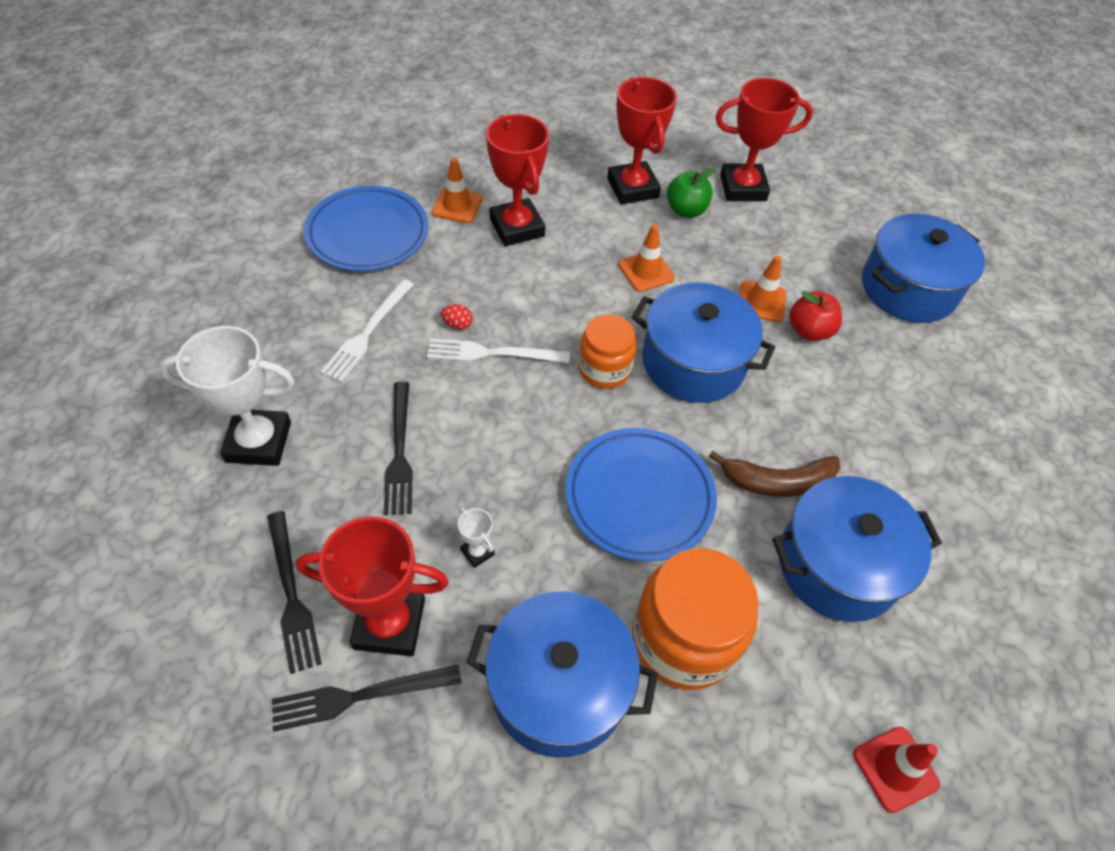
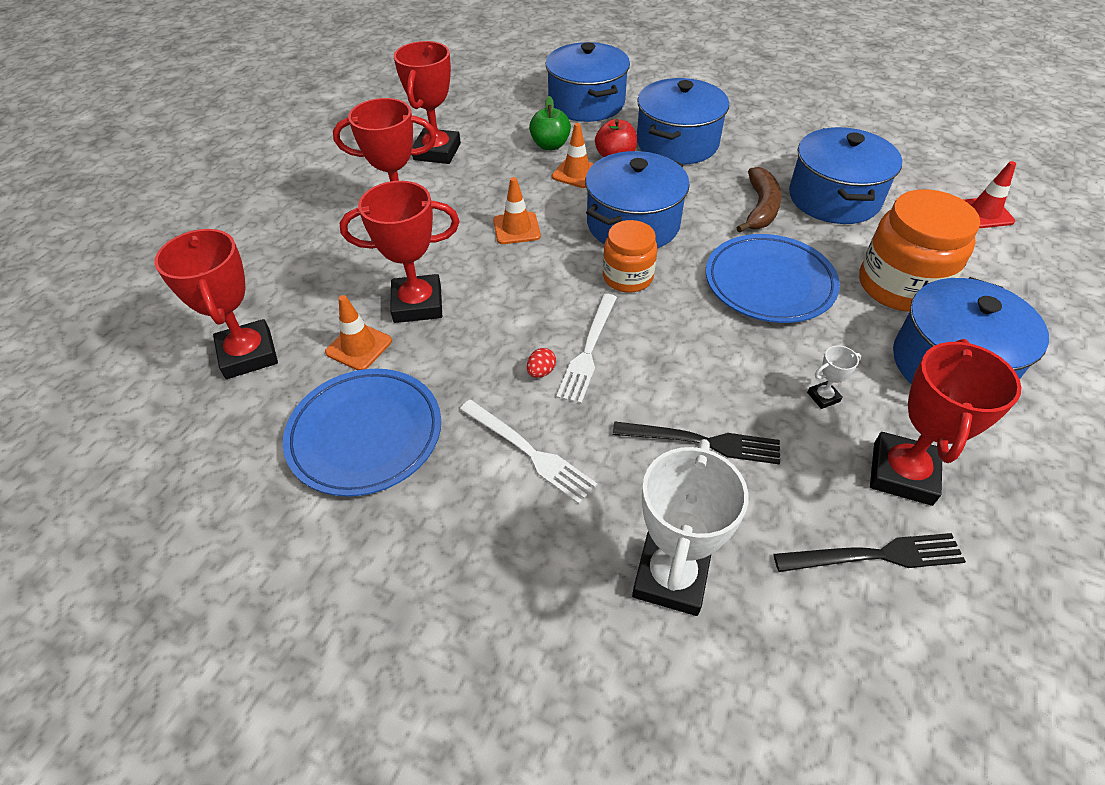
camera: 70 degrees left, 5 degrees down
black fork [272,665,462,732] -> none
green apple [667,169,715,218] -> green apple moved to [529,96,571,150]
none -> red trophy [154,229,278,379]
none -> blue pot [637,78,729,165]

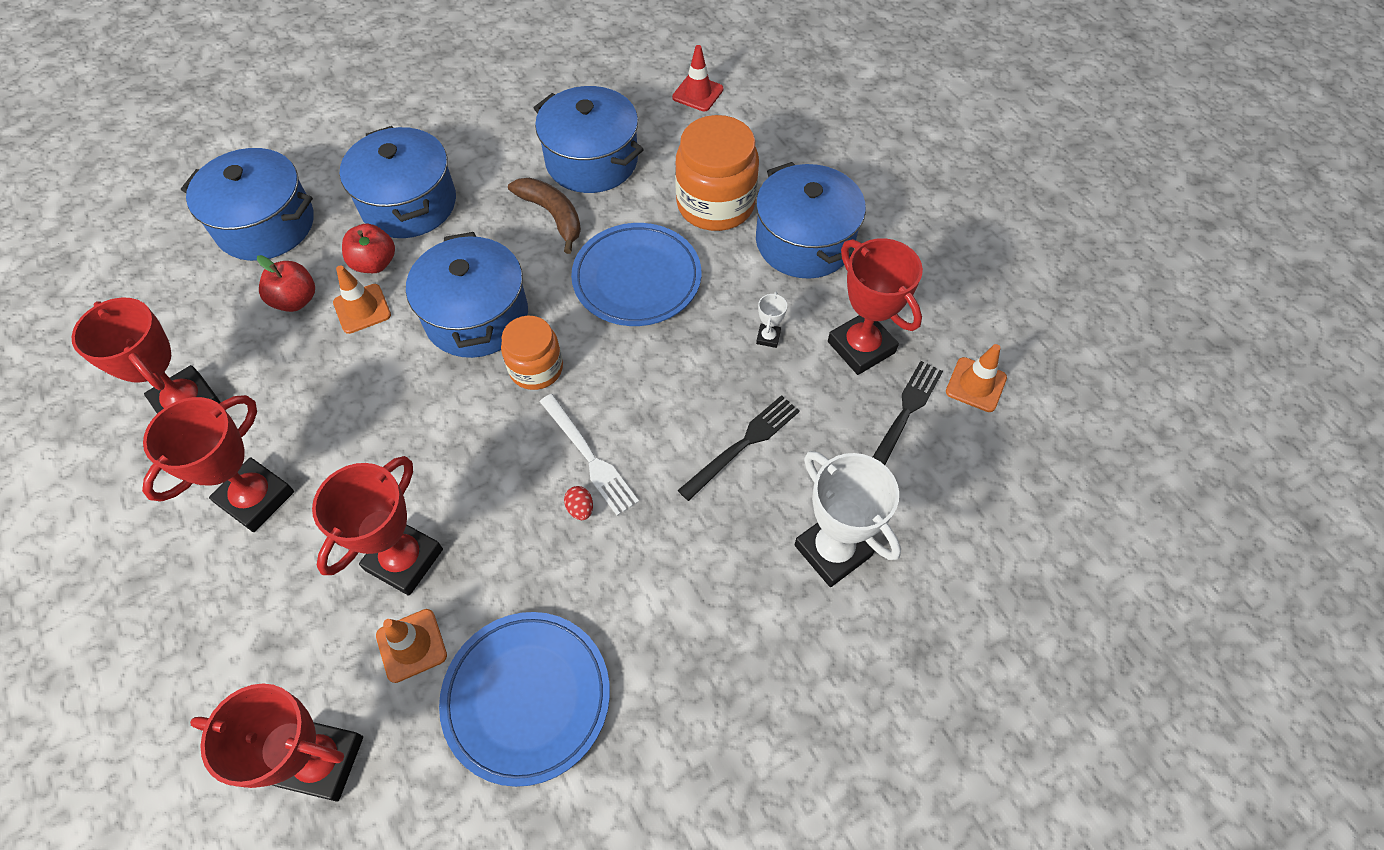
camera: 55 degrees left, 10 degrees up
white fork [460,400,597,504] -> none
orange traffic cone [493,177,541,244] -> orange traffic cone moved to [946,344,1007,412]
green apple [529,96,571,150] -> red apple [257,255,315,312]

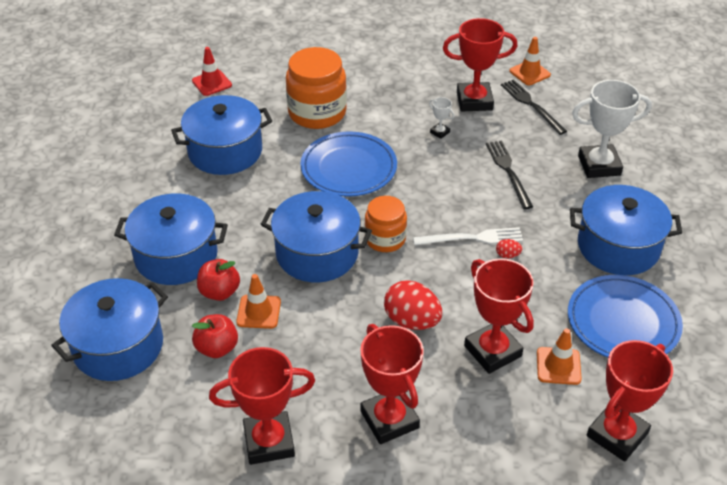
camera: 60 degrees left, 15 degrees down
brown banana [508,178,581,254] -> none
blue pot [756,162,866,279] -> blue pot moved to [570,185,682,275]
none -> red egg [384,280,442,330]

